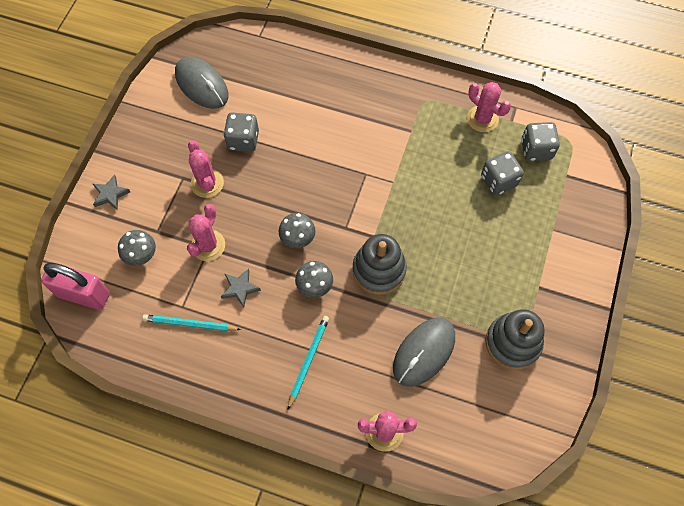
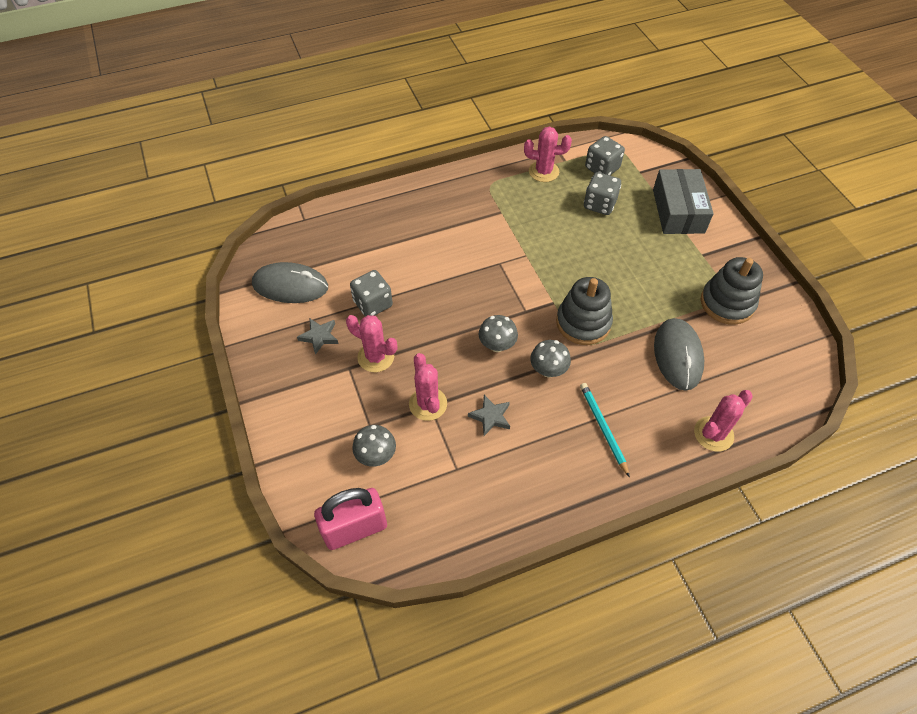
camera: 40 degrees left, 10 degrees down
grey star [93,175,130,211] -> grey star moved to [297,319,338,355]
turquoise pencil [142,314,241,331] -> none
none -> grey box [653,169,714,234]

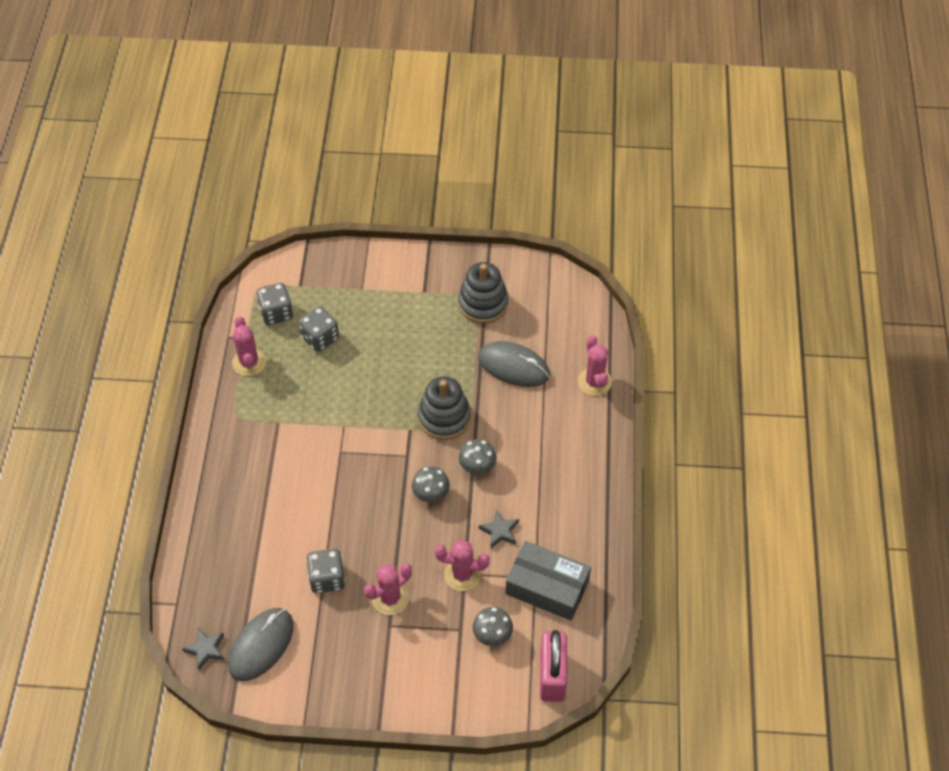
camera: 65 degrees left, 0 degrees up
grey star [297,319,338,355] -> grey star moved to [182,628,224,670]
pink cactus [524,126,572,182] -> pink cactus turned 45 degrees counterclockwise [232,316,266,376]
turquoise pencil [580,383,630,477] -> none
grey box [653,169,714,234] -> grey box moved to [506,541,591,621]

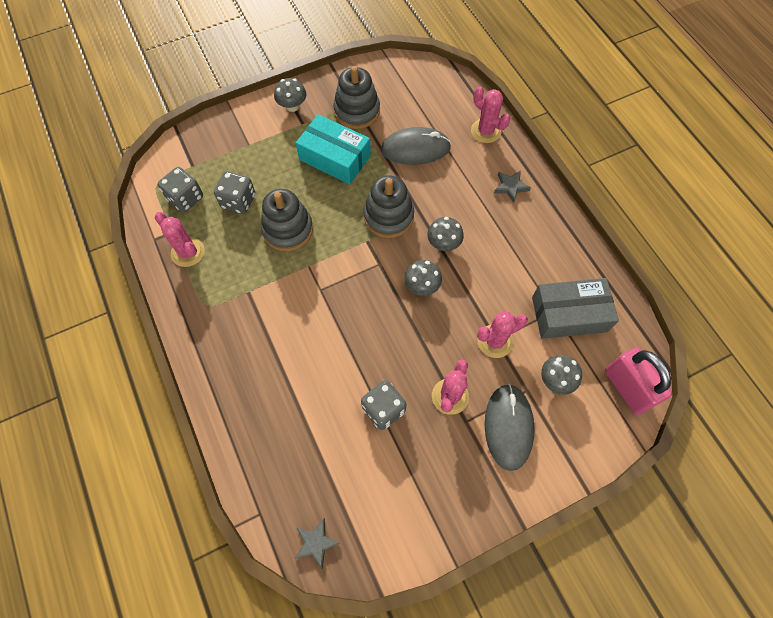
camera: 30 degrees left, 10 degrees up
grey mouse [228,608,293,681] -> grey mouse moved to [485,384,534,471]
grey star [479,510,519,548] -> grey star moved to [494,170,531,203]
none -> grey stacking toy [261,189,313,251]
none -> grey mushroom [274,78,306,112]
none -> turquoise box [296,114,371,184]

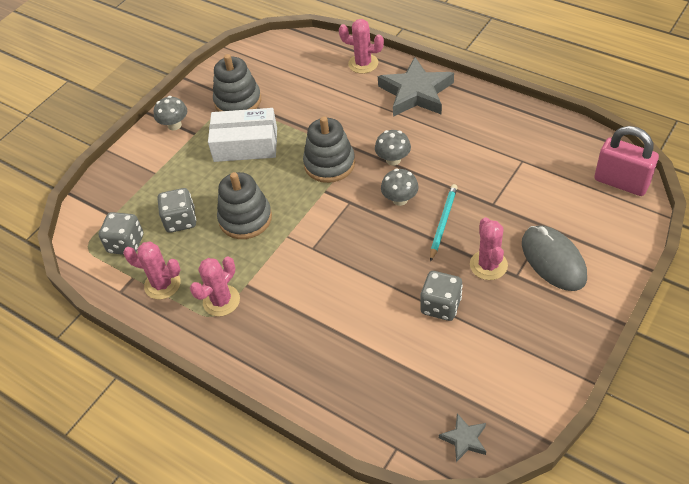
camera: 25 degrees left, 15 degrees down
turquoise box [296,114,371,184] -> white box [208,108,277,162]
grey mouse [381,127,451,165] -> none
pink cactus [477,312,528,358] -> pink cactus moved to [190,257,240,316]
grey star [494,170,531,203] -> grey star [378,57,454,117], size x2.14
grey box [532,278,619,339] -> none
grey mushroom [541,355,582,395] -> none
none -> turquoise pencil [430,184,458,262]

